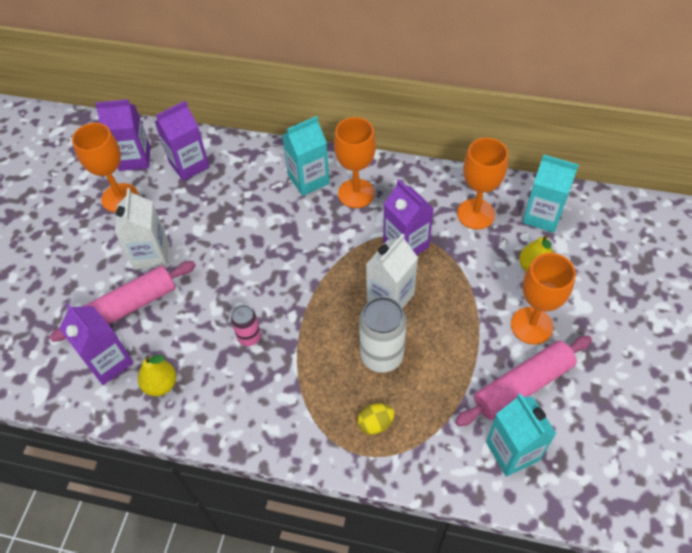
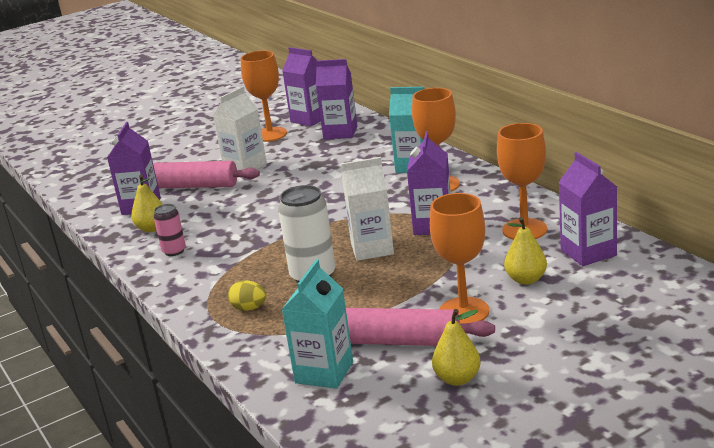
camera: 45 degrees right, 30 degrees down
pink can [231,305,261,346] -> pink can moved to [154,204,186,256]
turquoise carton [523,154,579,233] -> purple carton [558,152,617,266]
none -> yellow pear [432,309,481,386]

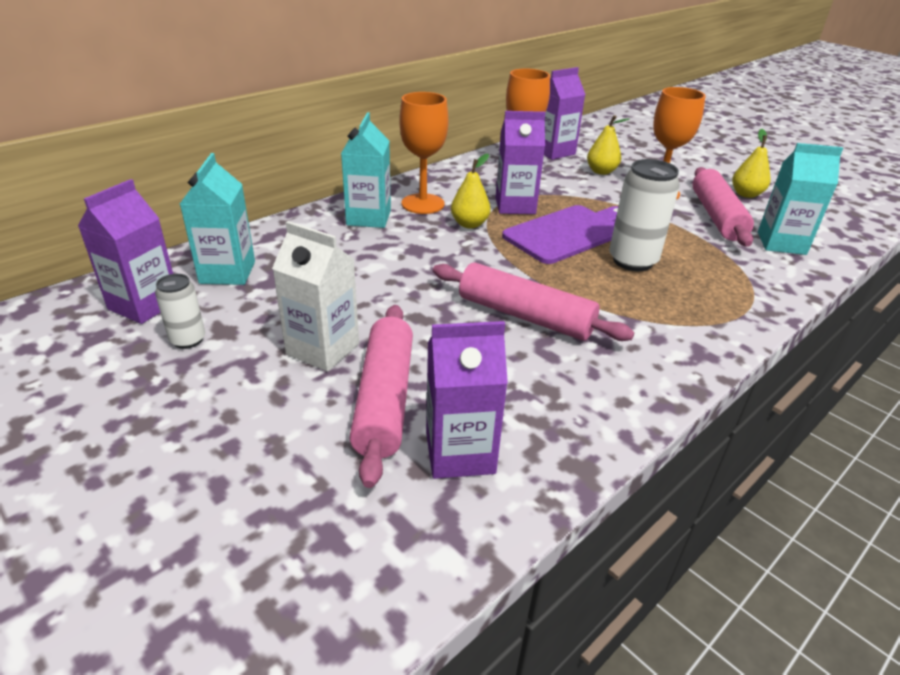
camera: 105 degrees left, 10 degrees up
yellow pear [131,175,163,232] -> yellow pear moved to [451,154,491,228]
pink can [154,204,186,256] -> none
yellow egg [228,280,267,311] -> none
orange goblet [241,51,287,142] -> white can [155,274,205,349]
purple carton [316,59,357,139] -> turquoise carton [180,153,255,285]
white carton [342,157,394,261] -> purple cutting board [502,205,618,264]
none -> pink rolling pin [433,263,635,341]

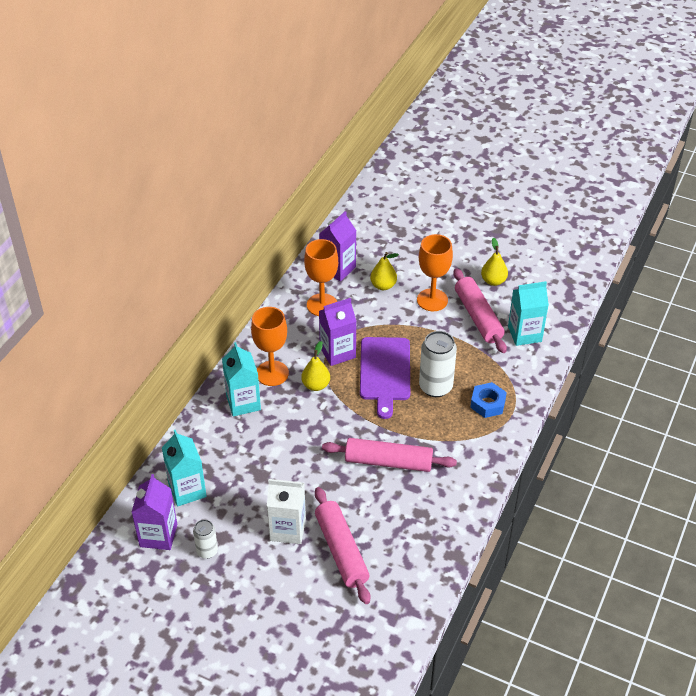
camera: 20 degrees left, 10 degrees up
purple carton [426,321,508,479] -> none
purple cutting board [502,205,618,264] -> purple cutting board turned 150 degrees clockwise [360,337,410,419]
none -> blue nut [470,382,507,418]

